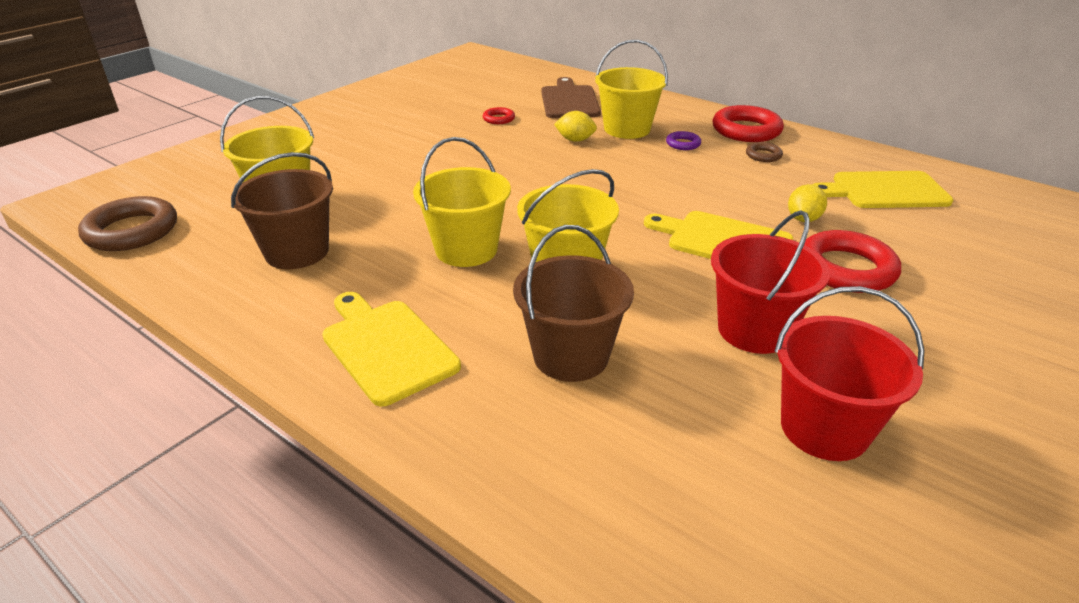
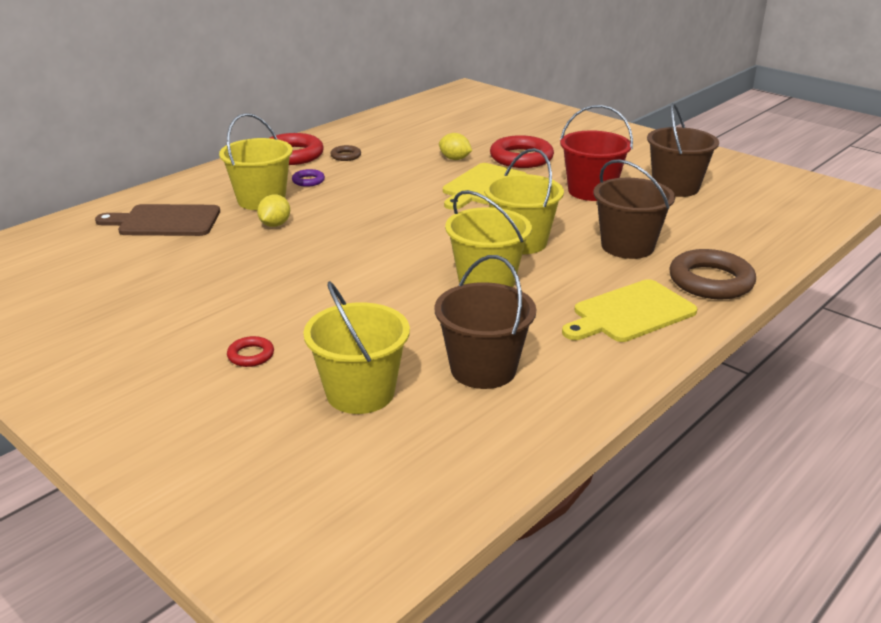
camera: 85 degrees left, 5 degrees down
brown ring [78,196,177,251] -> brown ring moved to [669,249,756,299]
red ring [483,107,515,124] -> red ring moved to [227,336,274,367]
red bucket [775,286,925,461] -> brown bucket [647,103,719,197]
yellow cutting board [812,171,953,208] -> none

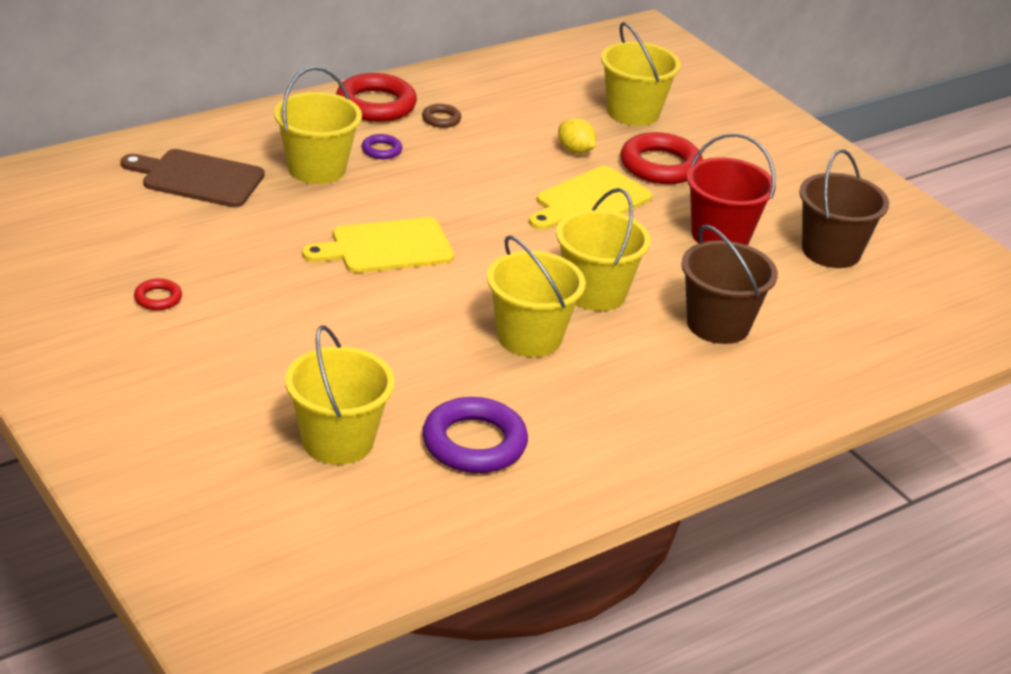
camera: 10 degrees right, 5 degrees up
red ring [227,336,274,367] -> red ring moved to [134,279,182,310]
yellow lemon [257,195,290,227] -> none
brown bucket [435,255,536,389] -> purple ring [422,397,528,473]
yellow cutting board [562,279,697,342] -> yellow cutting board moved to [302,217,454,273]
brown ring [669,249,756,299] -> none
none -> yellow bucket [601,22,681,126]

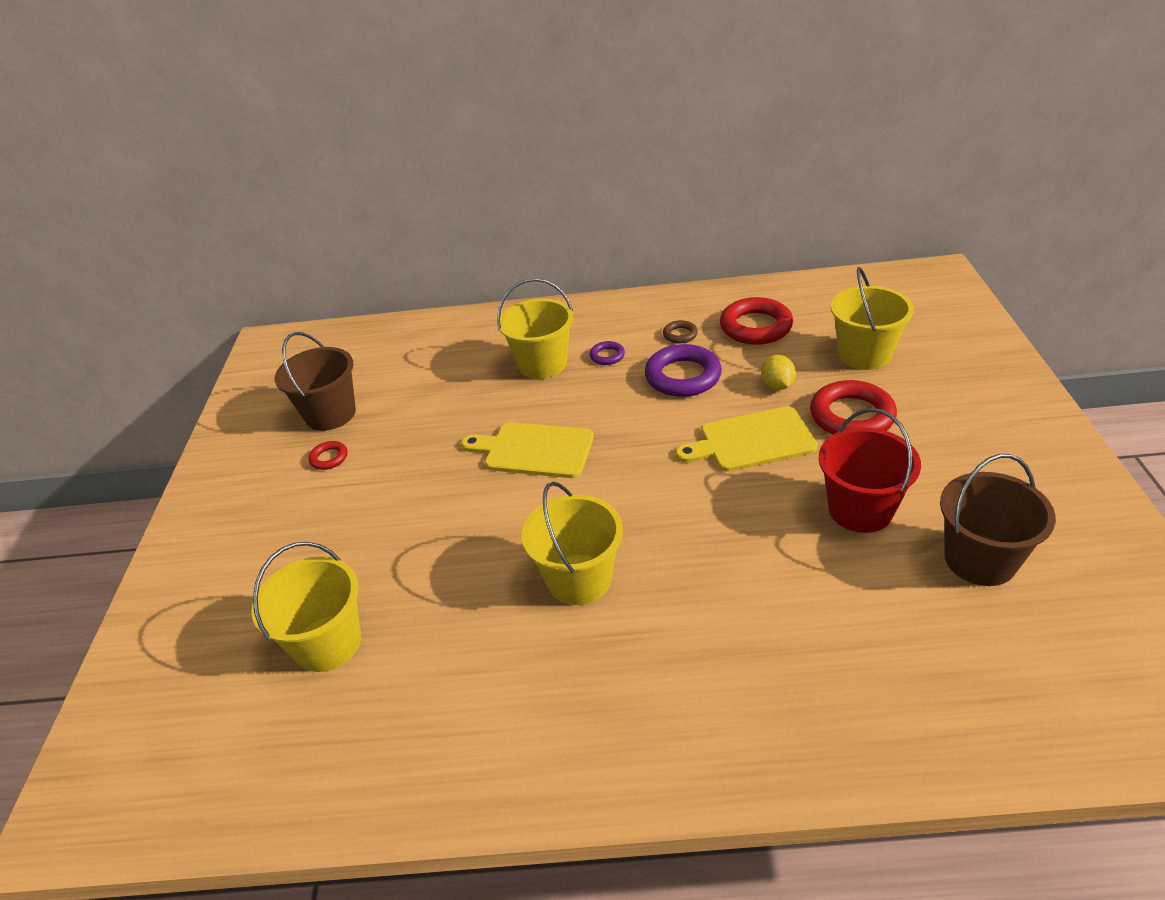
camera: 40 degrees right, 5 degrees up
brown cutting board [121,149,265,207] -> none
red ring [336,73,417,122] -> red ring moved to [720,297,793,345]
purple ring [422,397,528,473] -> purple ring moved to [645,344,722,397]
yellow bucket [556,188,651,311] -> none
brown bucket [681,225,778,344] -> brown bucket moved to [275,332,356,431]

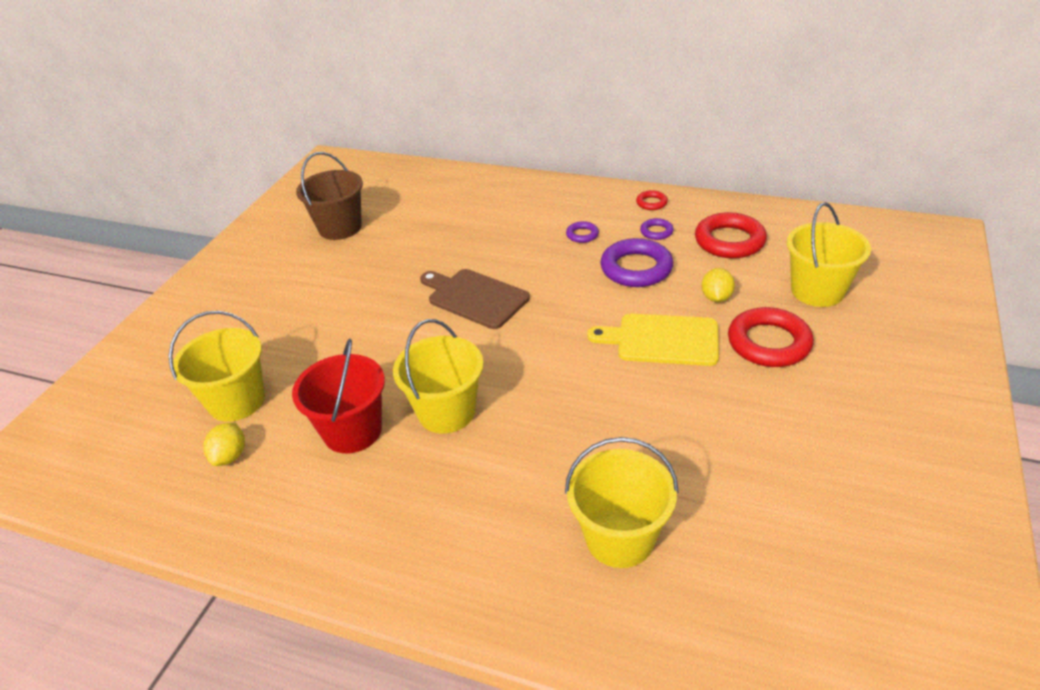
camera: 20 degrees right, 0 degrees up
red ring [308,441,347,470] -> red ring moved to [636,190,668,210]
yellow cutting board [461,422,594,478] -> brown cutting board [420,269,530,329]
yellow bucket [497,278,573,379] -> yellow bucket moved to [565,437,679,568]
brown ring [663,320,698,343] -> purple ring [640,218,674,240]
red bucket [819,408,921,533] -> red bucket moved to [292,339,385,453]
brown bucket [940,454,1056,586] -> none
none -> yellow lemon [203,423,245,466]

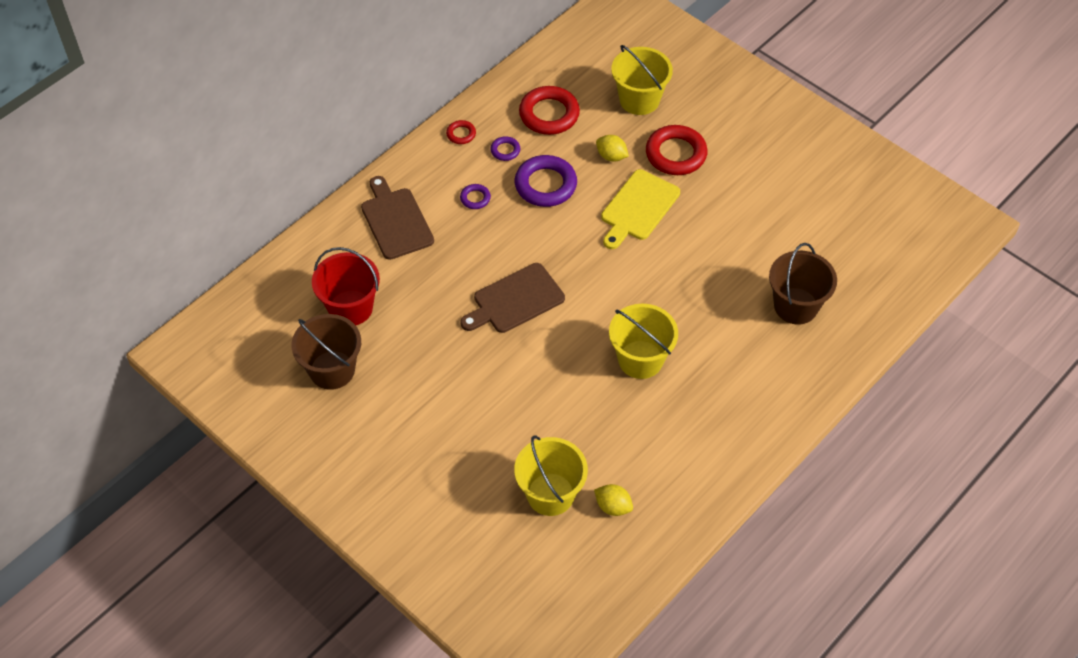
camera: 70 degrees left, 15 degrees up
red bucket [292,339,385,453] -> red bucket moved to [312,247,380,325]
yellow bucket [565,437,679,568] -> brown bucket [769,243,837,324]
none -> brown cutting board [361,176,434,260]

